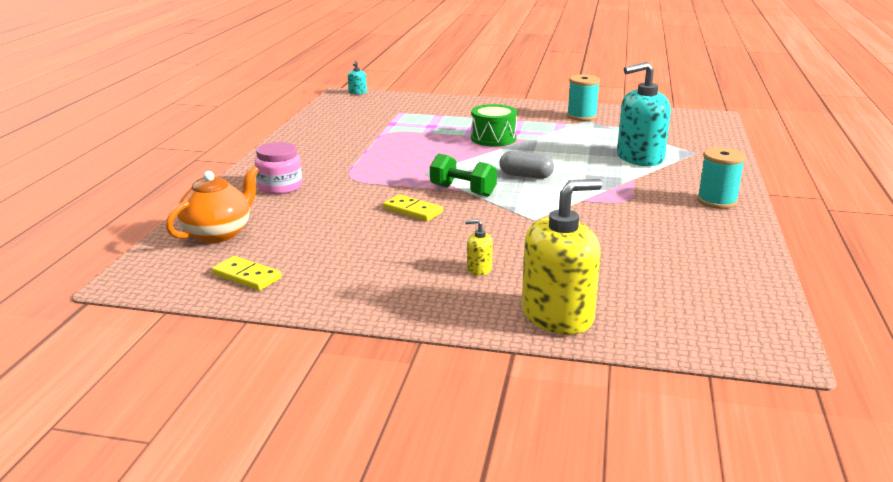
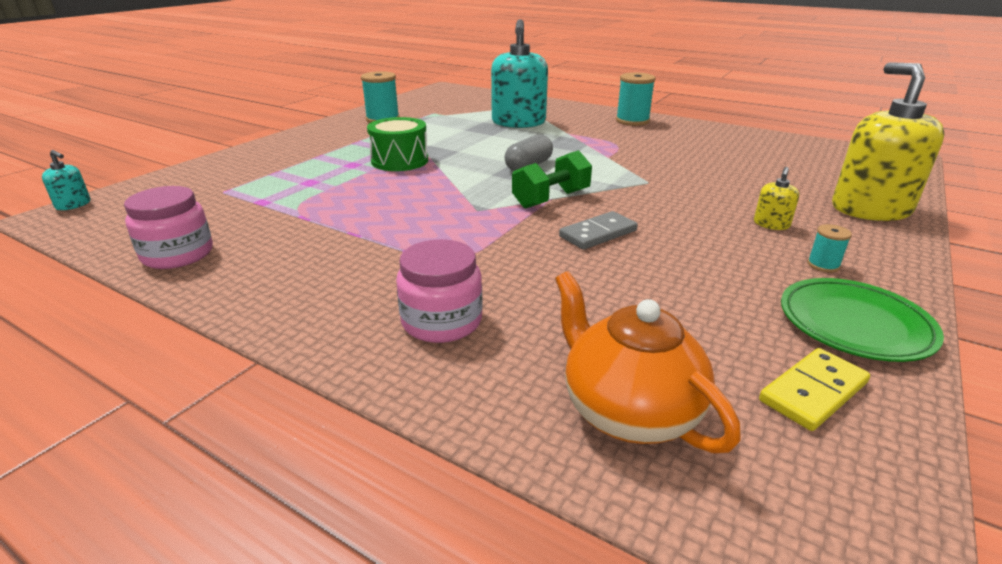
camera: 70 degrees left, 5 degrees up
yellow domino [383,194,443,221] -> grey domino [559,211,638,250]
none -> pink jar [124,186,213,269]
none -> green plate [781,278,944,362]
none -> turquoise spool [807,224,852,273]

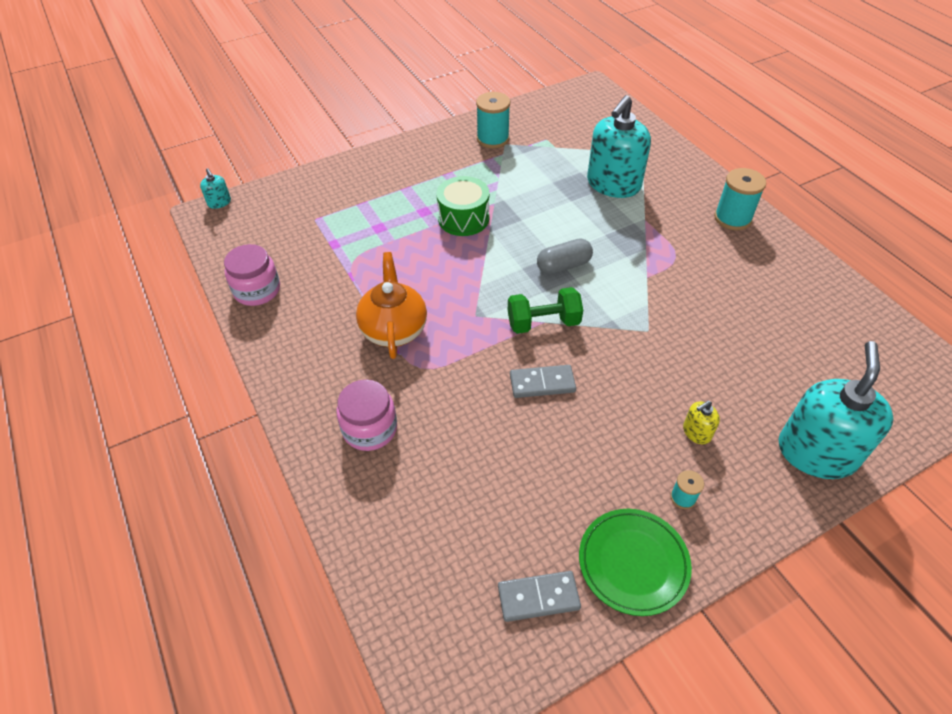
camera: 30 degrees right, 20 degrees up
orange teapot [555,271,741,454] -> orange teapot moved to [356,252,427,359]
yellow domino [759,348,870,431] -> grey domino [498,571,581,622]
yellow soap dispenser [832,62,945,221] -> turquoise soap dispenser [779,341,894,479]

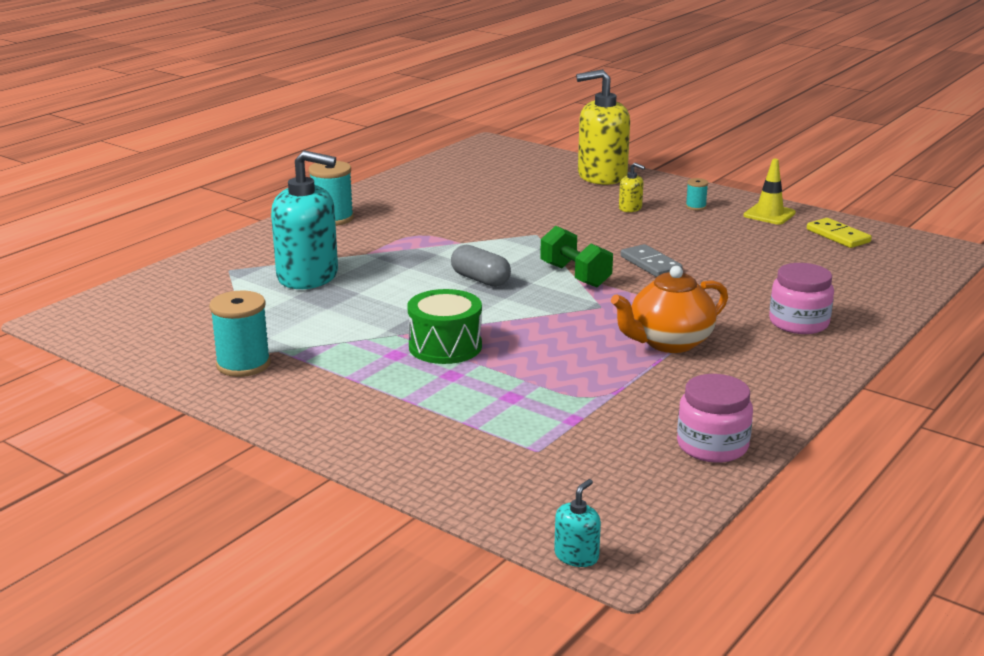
camera: 115 degrees left, 25 degrees down
grey domino [498,571,581,622] -> yellow domino [807,218,872,248]
green plate [579,509,692,616] -> yellow traffic cone [744,159,796,225]
turquoise soap dispenser [779,341,894,479] -> yellow soap dispenser [576,69,630,185]

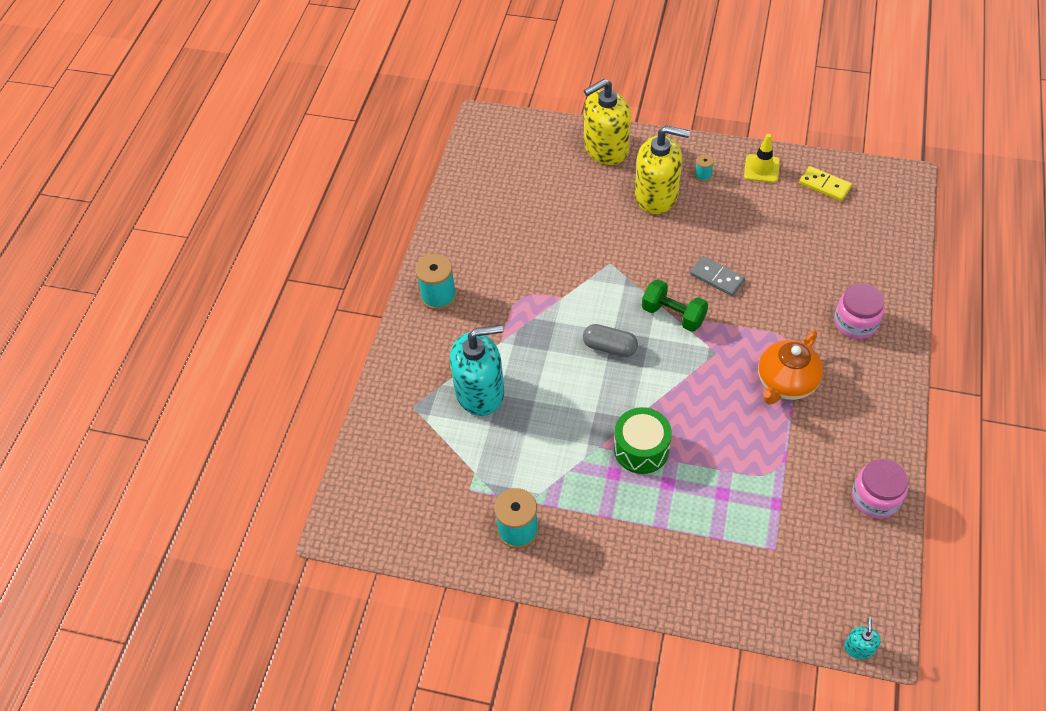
camera: 20 degrees left, 30 degrees up
yellow soap dispenser [619,163,645,212] -> yellow soap dispenser [635,125,690,214], size x2.39

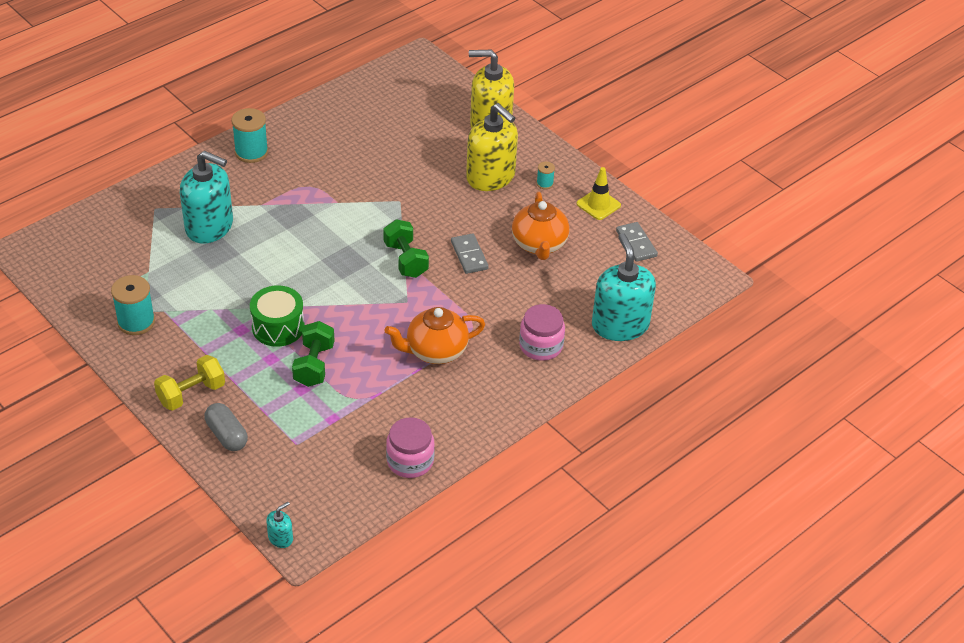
camera: 30 degrees right, 10 degrees down
grey capsule [583,324,638,357] -> grey capsule moved to [205,403,248,451]
yellow domino [799,166,852,201] -> grey domino [616,222,658,262]
none -> yellow dumbbell [154,355,225,411]
none -> green dumbbell [292,321,334,387]
none -> orange teapot [512,192,569,260]
none -> turquoise soap dispenser [592,233,656,341]

